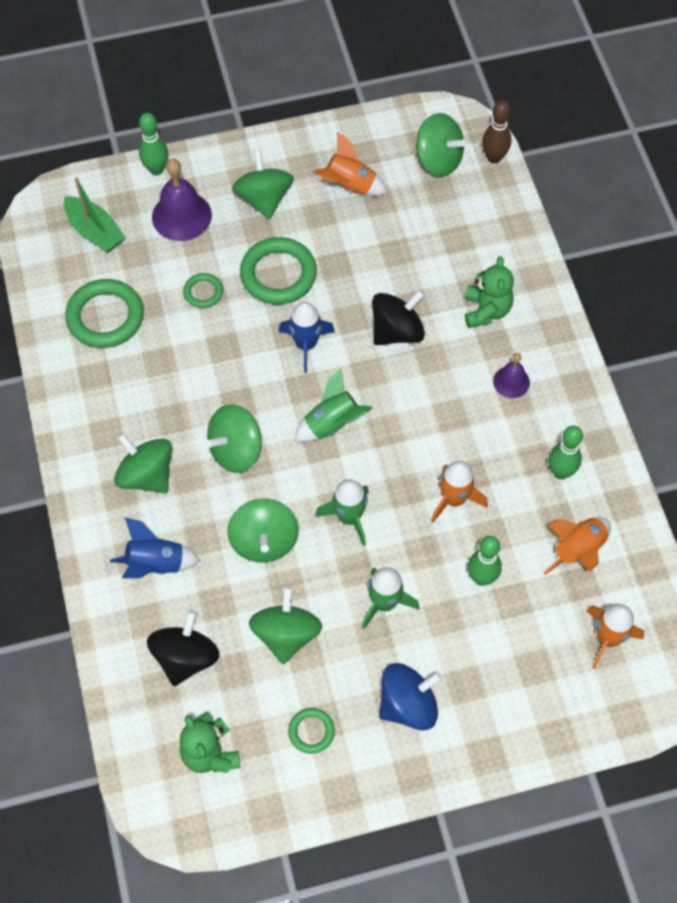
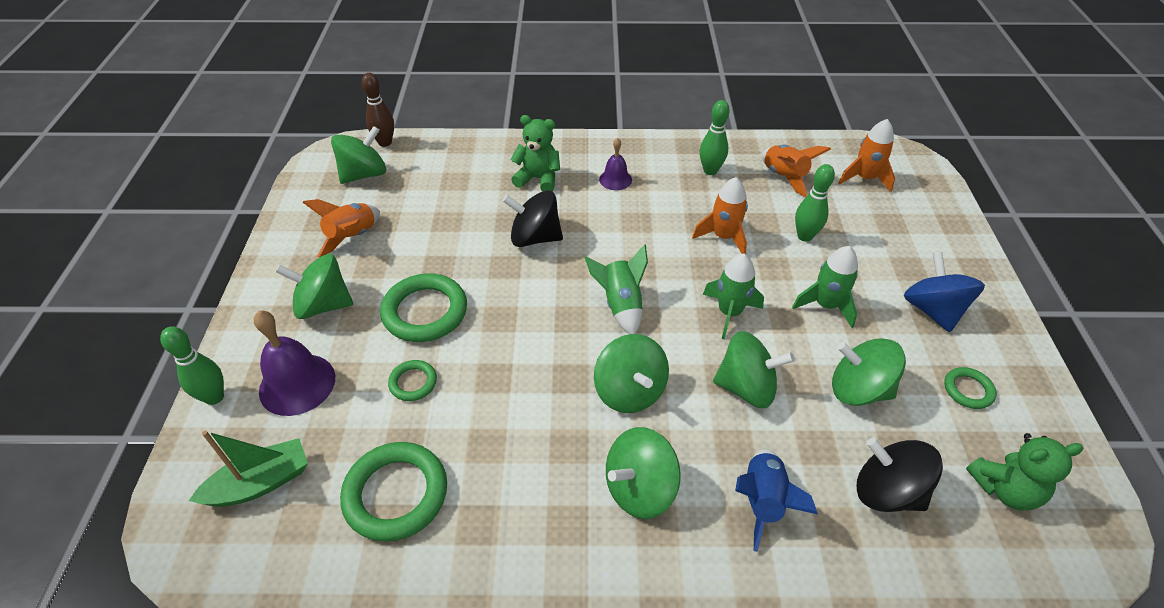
camera: 75 degrees left, 15 degrees down
blue rocket [279,302,335,373] -> none
black spinning top [372,290,425,345] -> black spinning top turned 60 degrees counterclockwise [503,190,563,247]

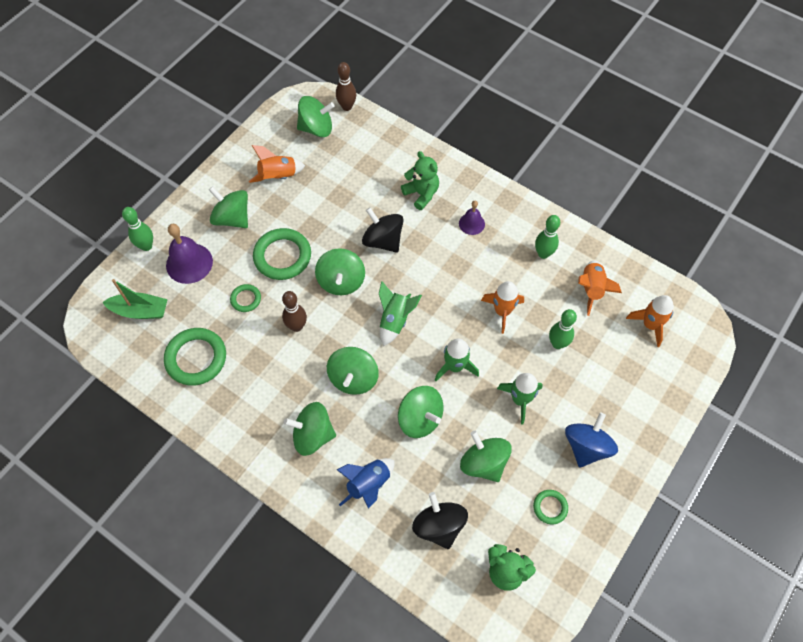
camera: 35 degrees right, 15 degrees up
none -> brown bowling pin [282,291,307,332]
none -> green spinning top [315,248,365,295]

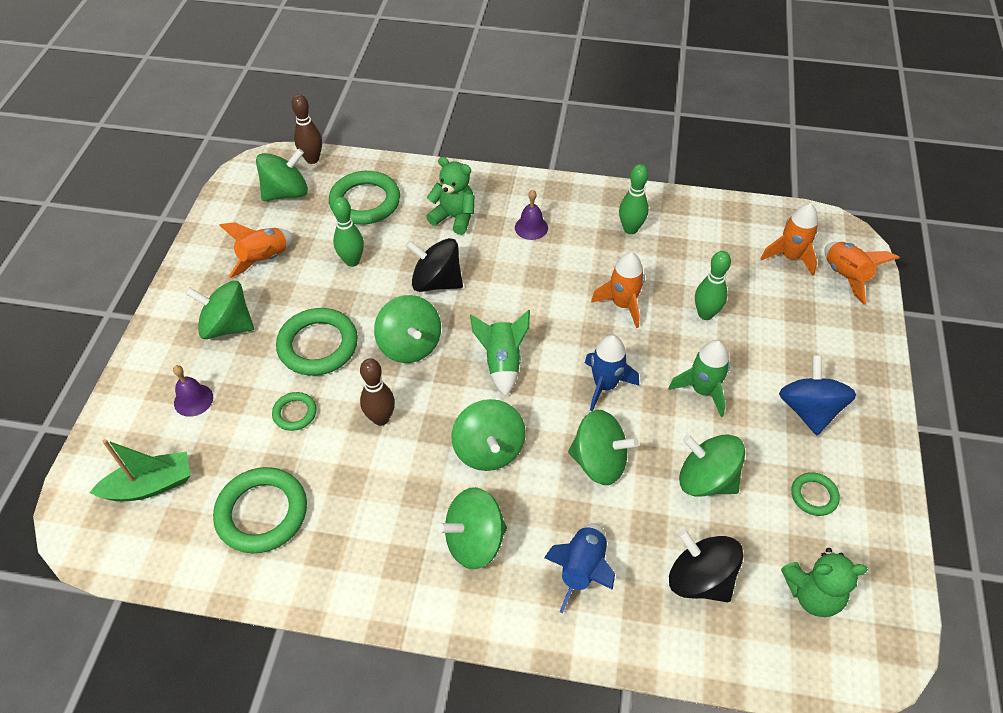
camera: 25 degrees left, 10 degrees down
green bowling pin [122,207,153,251] -> green bowling pin moved to [332,197,364,267]
purple bell [166,224,213,284] -> purple bell [173,365,213,417], size x0.58
green rocket [435,338,479,381] -> blue rocket [585,335,639,411]
orange rocket [578,261,622,316] -> orange rocket moved to [824,242,900,305]
none -> green ring [329,171,400,225]

